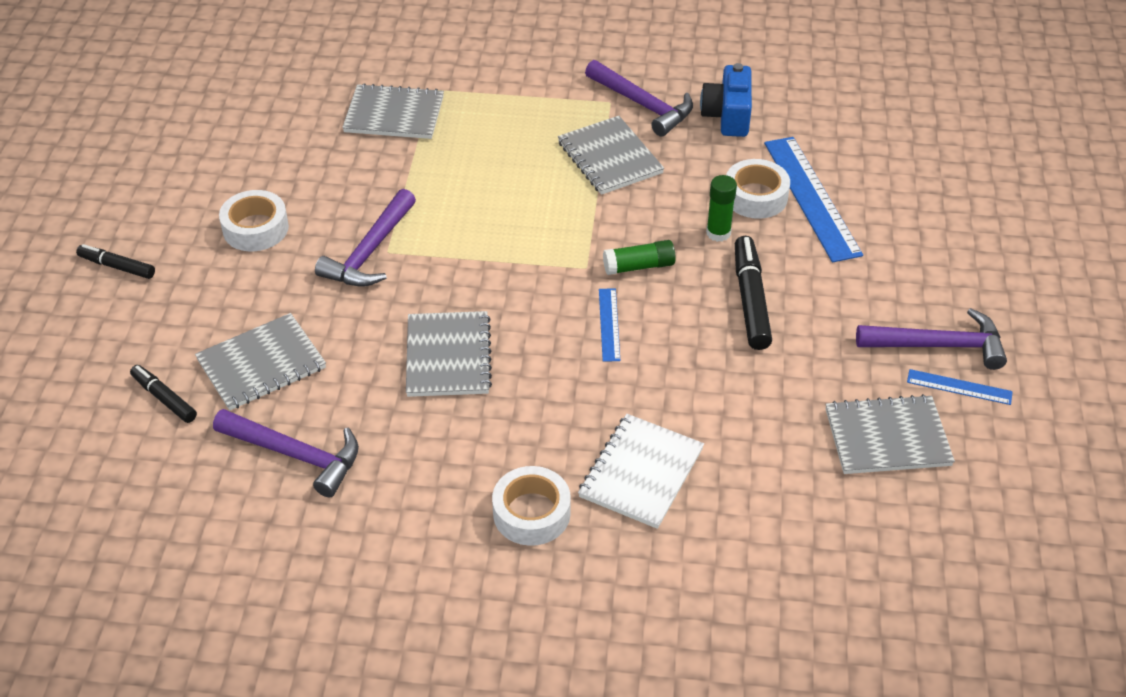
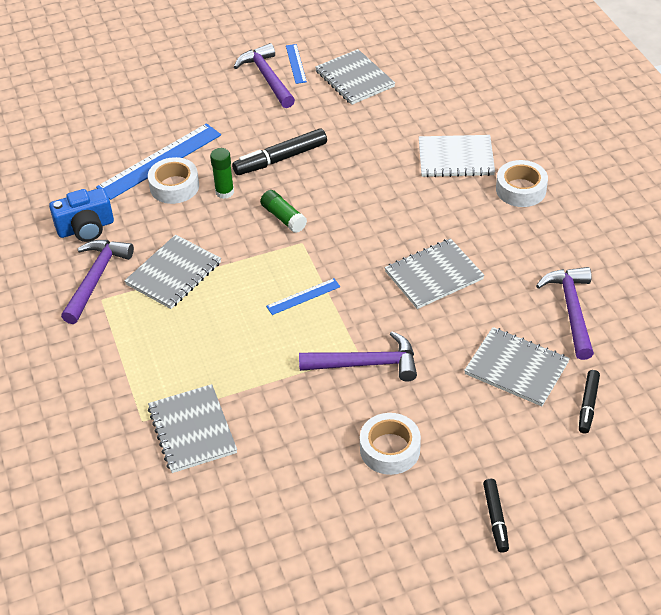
camera: 115 degrees left, 0 degrees up
blue ruler [599,288,620,362] -> blue ruler moved to [266,278,340,315]

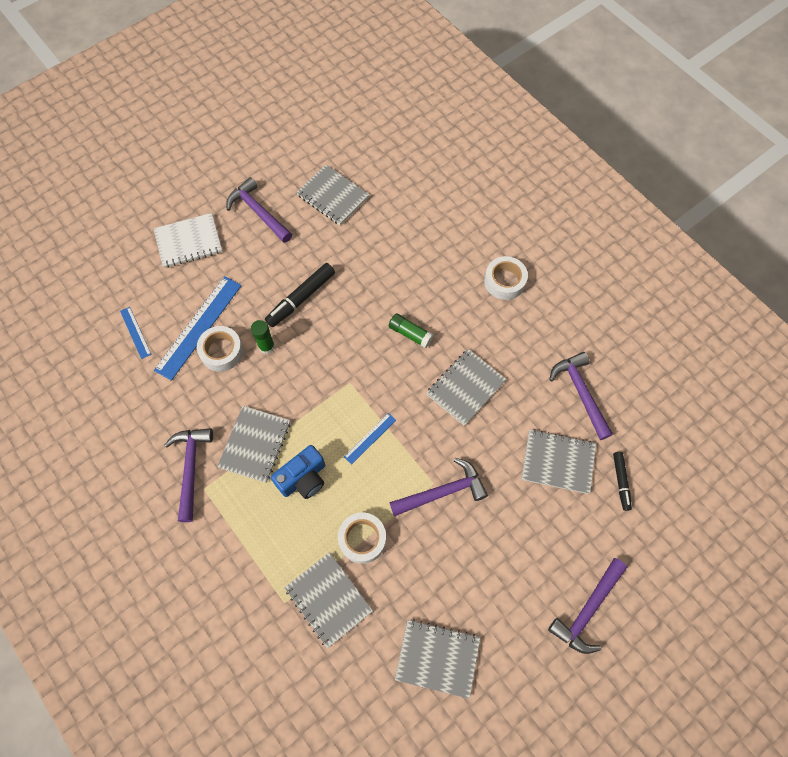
camera: 20 degrees left, 20 degrees up
blue camera [49,188,114,242] -> blue camera moved to [271,445,325,499]
green glue stick [260,190,307,233] -> green glue stick moved to [389,313,434,348]
blue ruler [286,44,307,84] -> blue ruler moved to [120,307,151,359]
white tape [360,413,421,475] -> white tape moved to [338,512,386,564]
white notebook [419,135,495,177] -> white notebook moved to [154,213,222,268]
black marker [483,479,509,553] -> purple hammer [548,558,627,654]
none -> grey notebook [395,619,480,699]

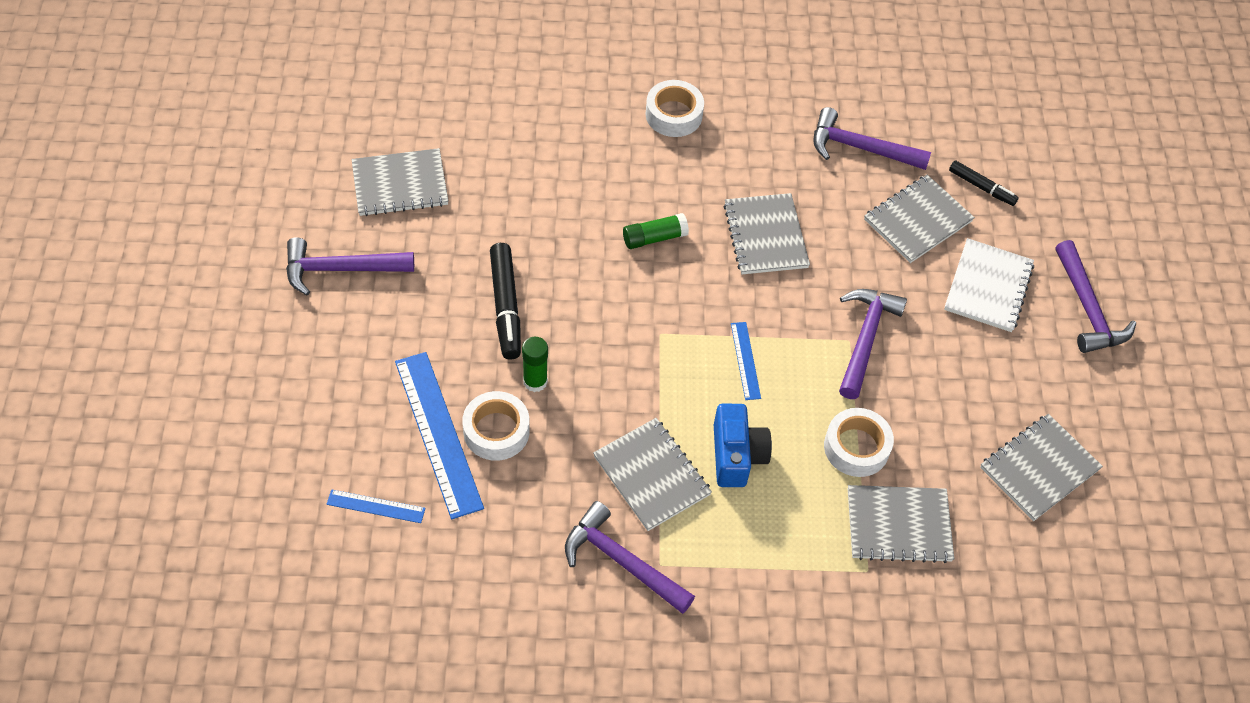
camera: 55 degrees left, 10 degrees down
white notebook [154,213,222,268] -> white notebook moved to [944,238,1034,332]

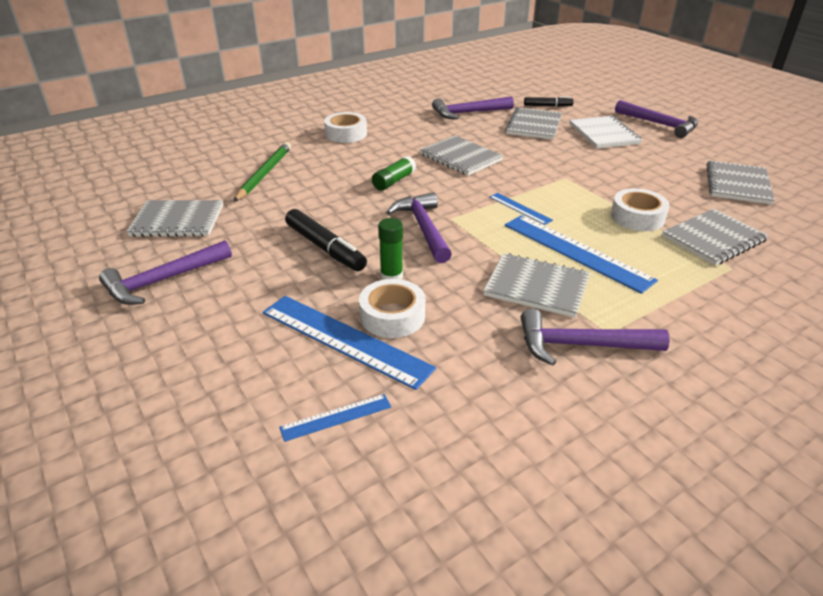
camera: 30 degrees left, 20 degrees down
grey notebook [352,148,448,216] -> grey notebook turned 45 degrees clockwise [126,200,223,237]
blue camera [714,404,772,487] -> blue ruler [505,215,658,294]
purple hammer [839,289,907,399] -> purple hammer moved to [387,192,452,263]
none -> green pencil [233,142,291,202]

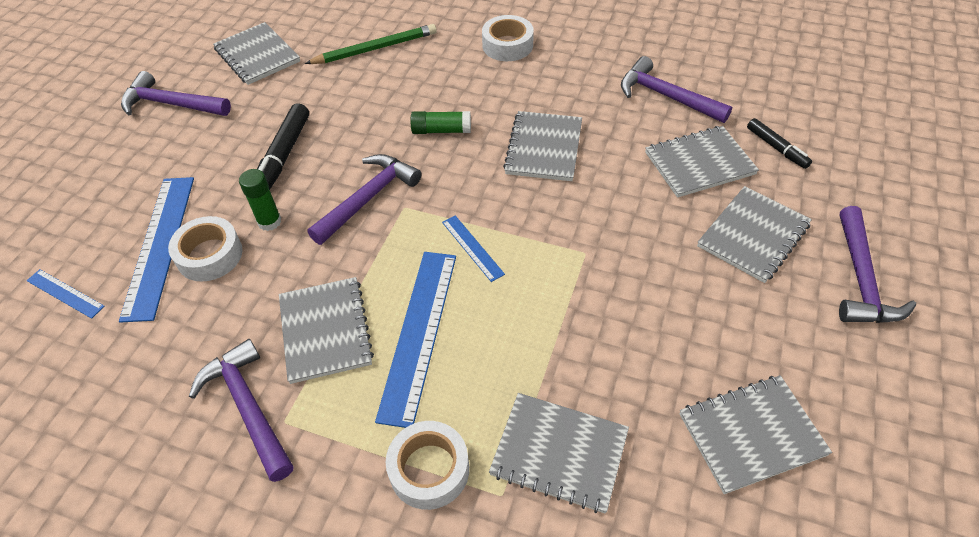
camera: 55 degrees right, 15 degrees up
blue ruler [489,193,553,225] -> blue ruler turned 45 degrees counterclockwise [442,215,505,282]
white notebook [569,116,642,149] -> grey notebook [697,186,812,283]
white tape [611,188,670,231] -> white tape moved to [386,421,469,510]

